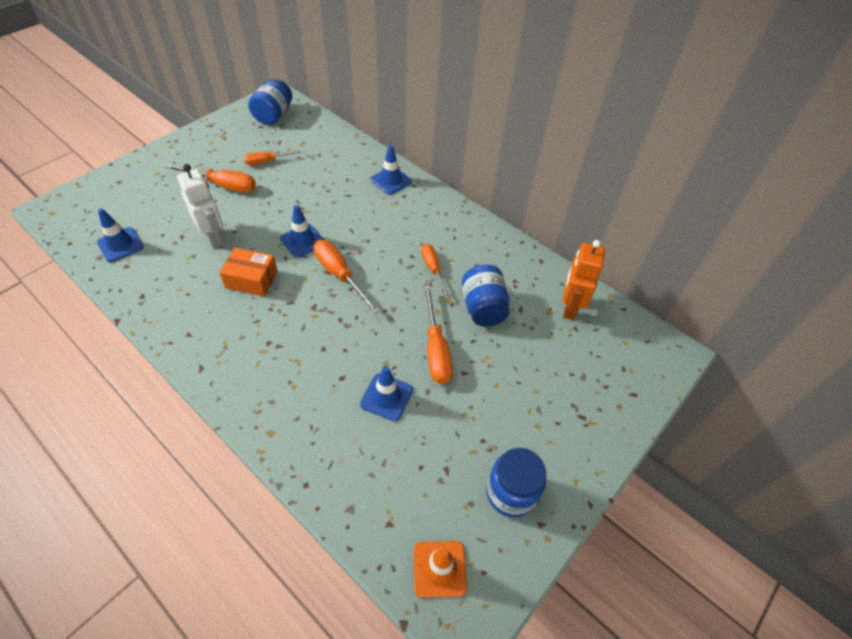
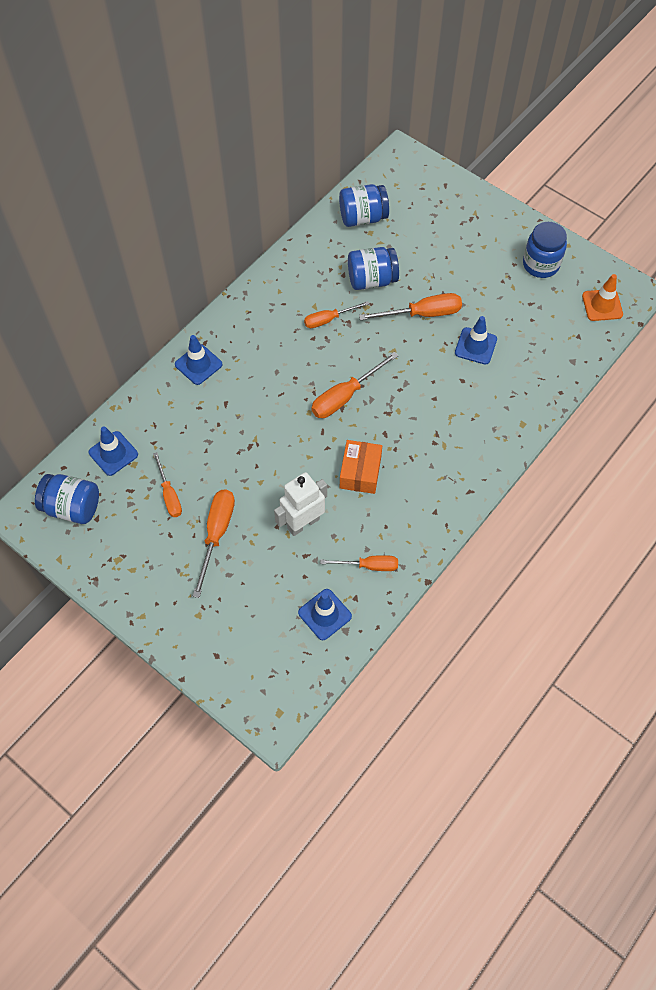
camera: 90 degrees left, 10 degrees up
blue traffic cone [280,205,325,258] -> blue traffic cone moved to [88,426,138,476]
orange robot [563,240,605,320] -> blue jar [339,184,389,227]
none -> orange screwdriver [320,555,398,571]

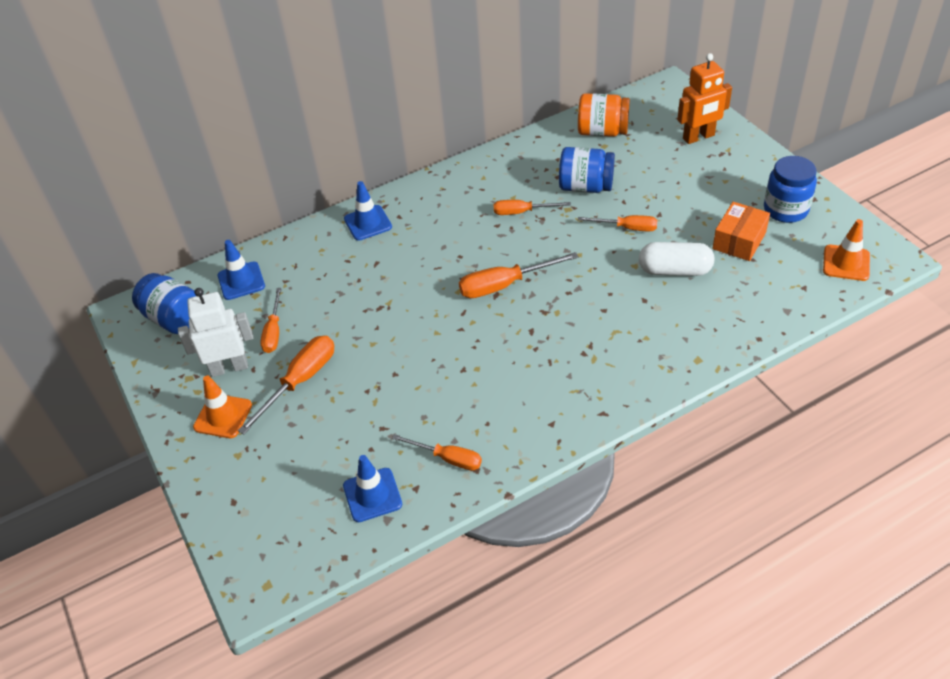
camera: 25 degrees right, 15 degrees down
white robot [274,472,327,536] -> white robot moved to [178,288,253,377]
blue jar [339,184,389,227] -> orange jar [578,93,630,137]
orange box [340,440,382,494] -> orange box moved to [712,202,770,261]
orange screwdriver [359,293,462,320] -> orange screwdriver [578,215,658,231], size x0.66
blue traffic cone [455,316,497,365] -> white capsule [639,242,715,276]
none -> orange traffic cone [193,376,252,438]
none -> orange robot [677,53,732,144]

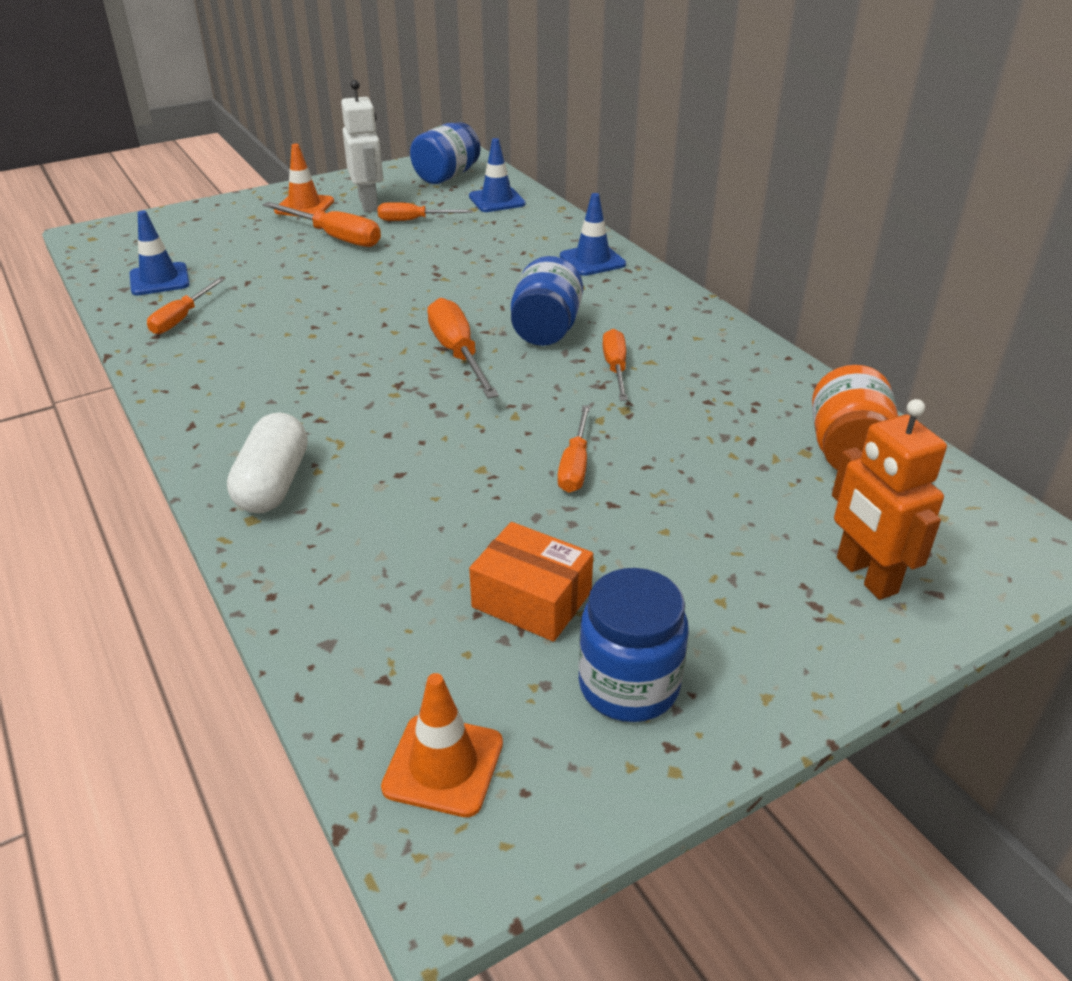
camera: 85 degrees right, 10 degrees down
blue jar [559,147,615,193] -> blue jar moved to [511,256,583,346]
white capsule [639,242,715,276] -> white capsule moved to [227,413,308,513]

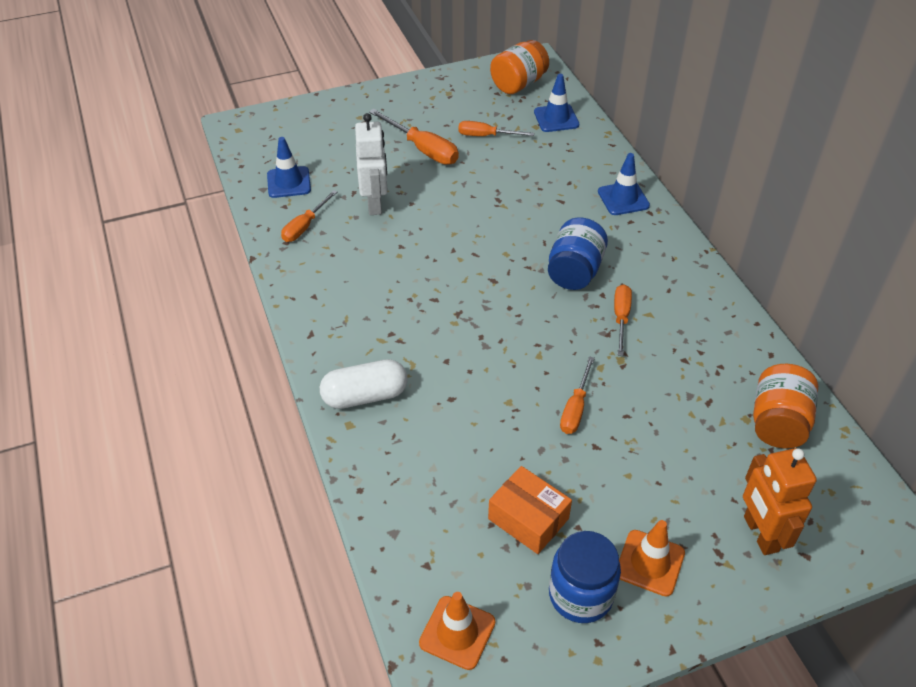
camera: 10 degrees right, 10 degrees up
white capsule [227,413,308,513] -> white capsule turned 60 degrees clockwise [320,359,408,409]
orange traffic cone [274,144,334,217] -> orange traffic cone moved to [619,520,685,597]
white robot [341,80,383,212] -> white robot moved to [355,113,388,215]
blue jar [410,122,480,184] -> orange jar [490,40,549,94]
orange screwdriver [427,298,499,398] -> none

